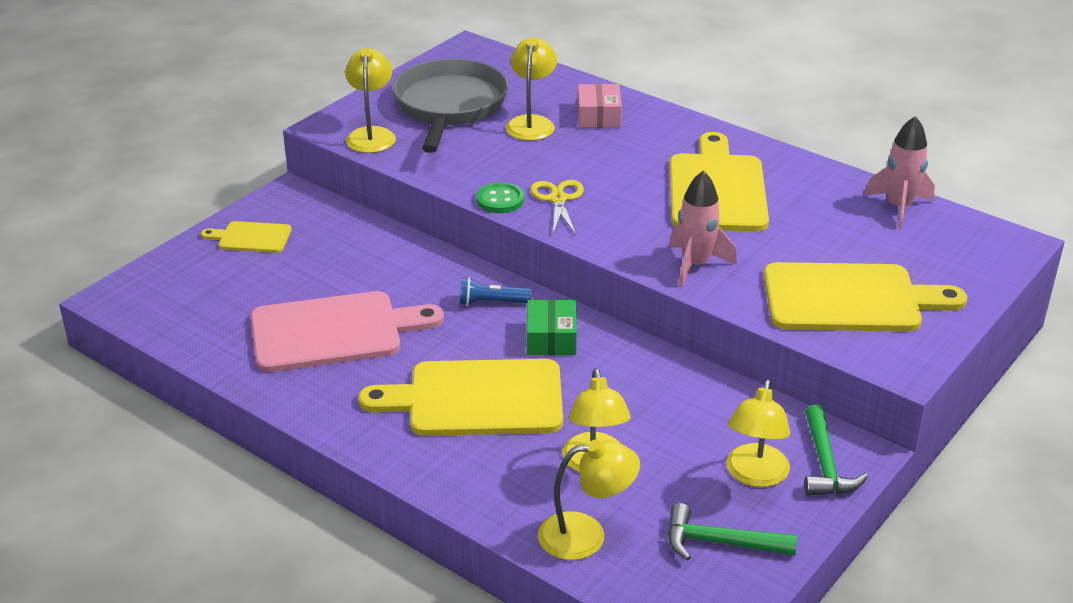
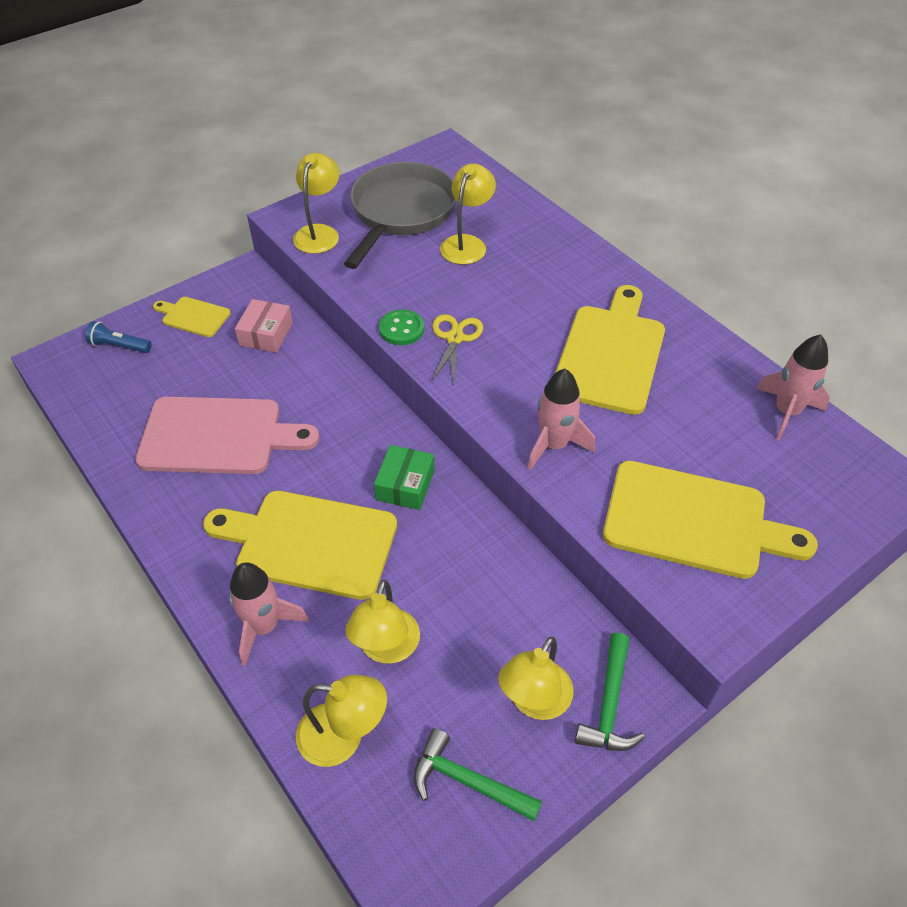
camera: 15 degrees right, 15 degrees up
blue flashlight [460,278,532,306] -> blue flashlight moved to [85,321,152,353]
pink box [577,84,622,128] -> pink box moved to [235,299,293,353]
none -> pink rocket [229,563,309,666]

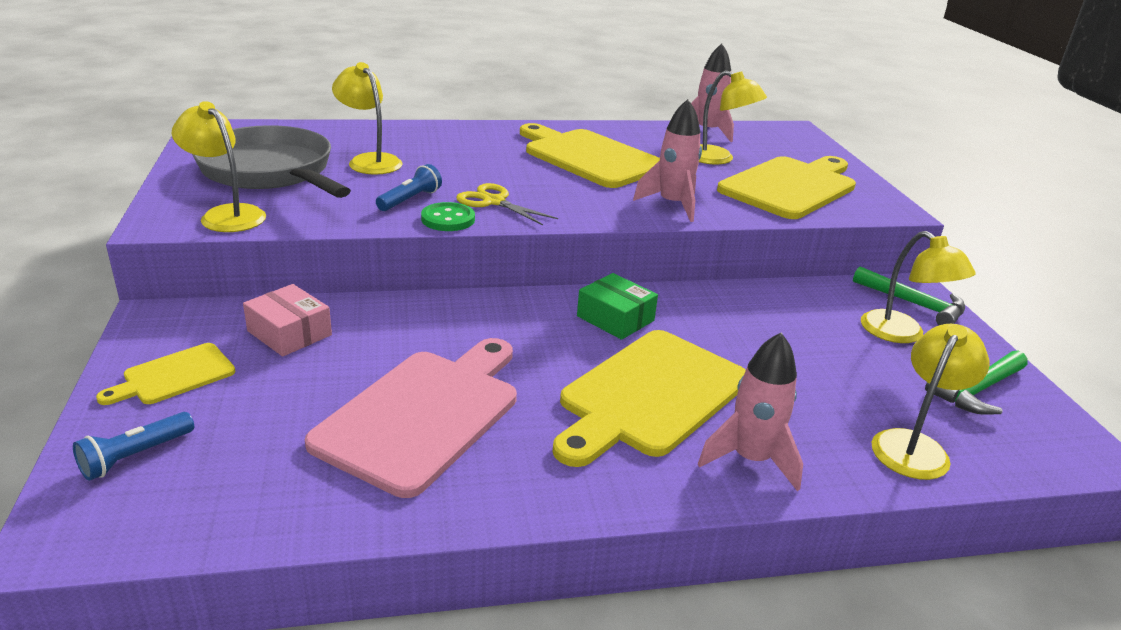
camera: 65 degrees left, 20 degrees down
yellow lamp [345,580,420,664] -> yellow lamp moved to [699,70,767,165]
none -> blue flashlight [376,164,442,211]

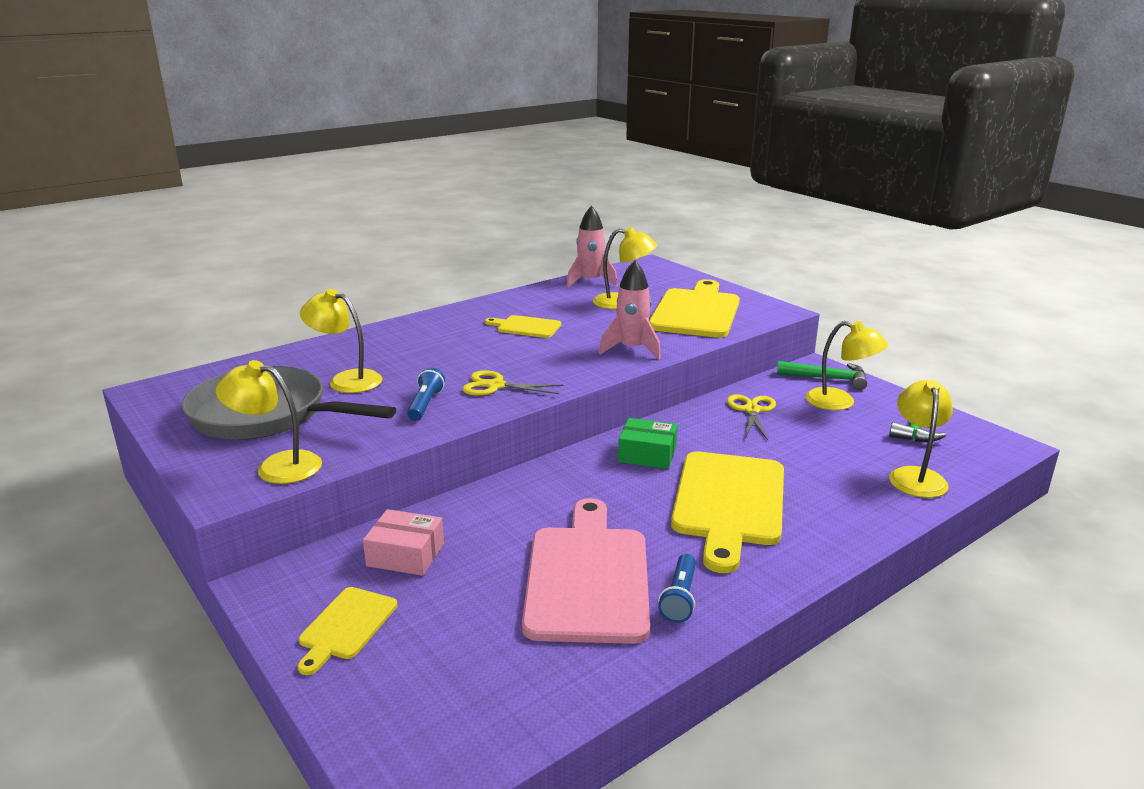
camera: 25 degrees left, 5 degrees down
blue flashlight [73,412,194,481] -> blue flashlight moved to [658,554,696,623]
green button [421,202,475,231] -> none
yellow cutting board [520,123,660,188] -> yellow cutting board [485,315,561,338], size x0.50
pink rocket [698,332,803,491] -> none
none -> yellow scissors [727,394,776,440]

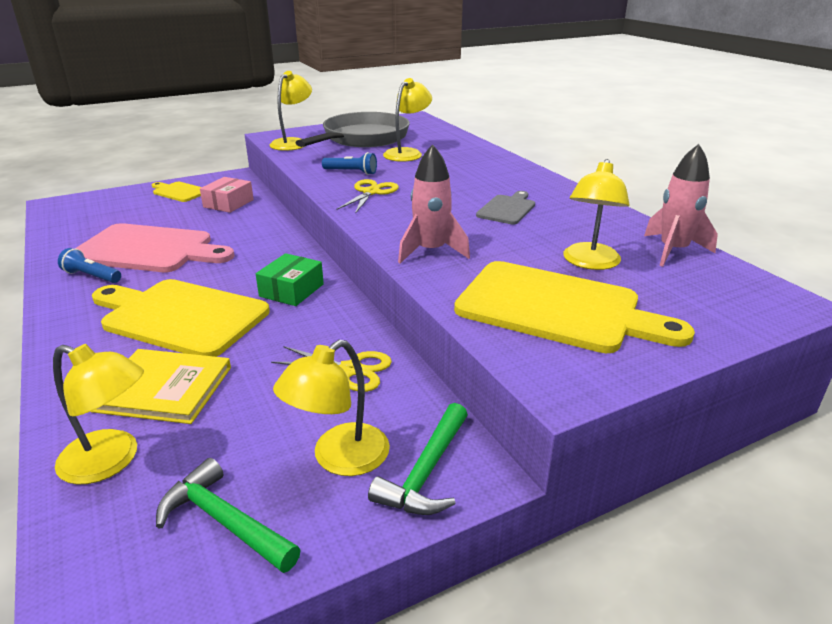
camera: 100 degrees right, 5 degrees up
yellow cutting board [485,315,561,338] -> grey cutting board [476,191,535,224]
none -> yellow book [90,349,231,424]

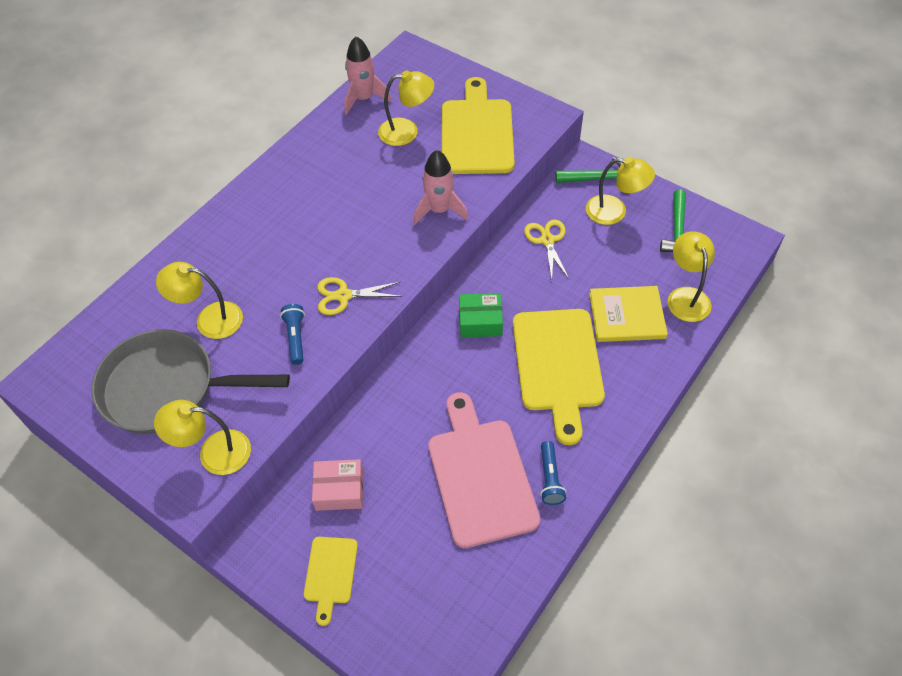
camera: 115 degrees left, 25 degrees up
yellow book [90,349,231,424] -> yellow book turned 75 degrees counterclockwise [589,286,668,342]
grey cutting board [476,191,535,224] -> none

